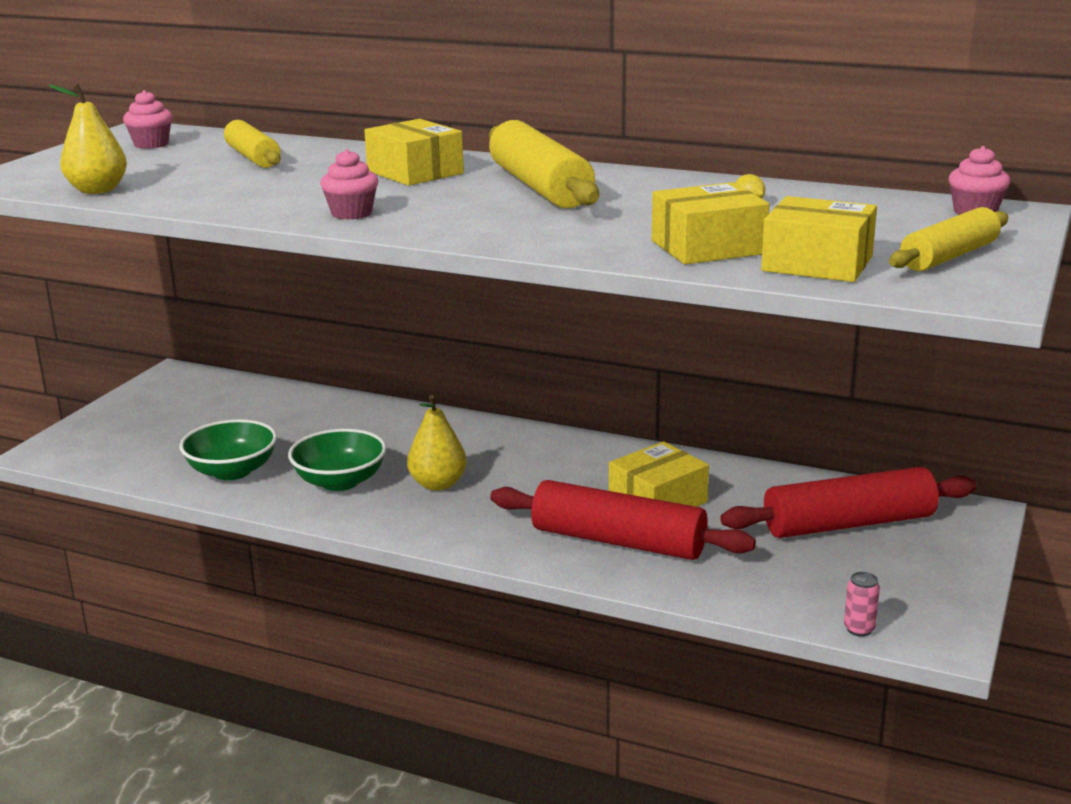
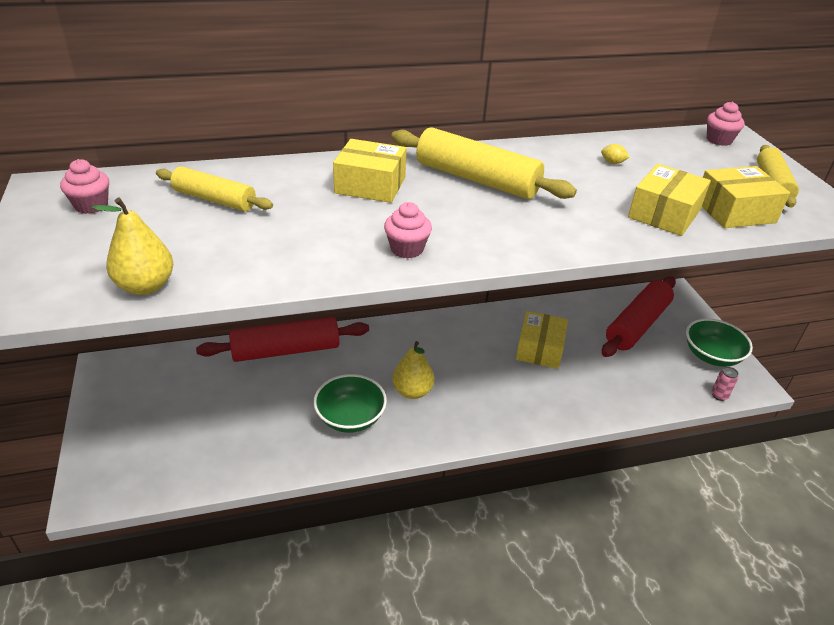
camera: 40 degrees left, 15 degrees up
green bowl [179,419,277,480] -> green bowl moved to [686,318,753,367]
red rolling pin [490,480,756,560] -> red rolling pin moved to [196,317,369,362]

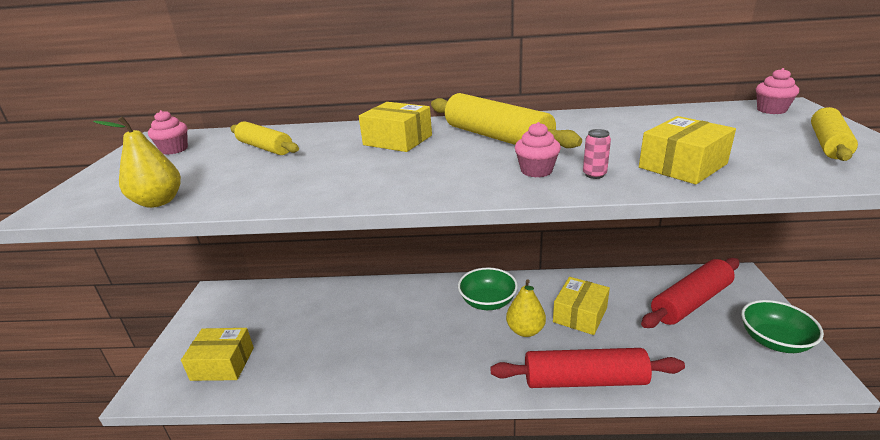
camera: 20 degrees right, 10 degrees down
red rolling pin [196,317,369,362] -> red rolling pin moved to [490,348,685,388]
green bowl [313,374,387,433] -> green bowl moved to [458,267,518,310]
pink cupcake [384,202,432,259] -> pink cupcake moved to [515,122,561,178]
yellow pear [392,341,434,399] -> yellow pear moved to [506,279,546,337]
yellow lemon [601,144,630,164] -> none
yellow box [702,166,790,228] -> yellow box moved to [181,328,254,381]
pink can [711,367,739,401] -> pink can moved to [583,129,611,179]

